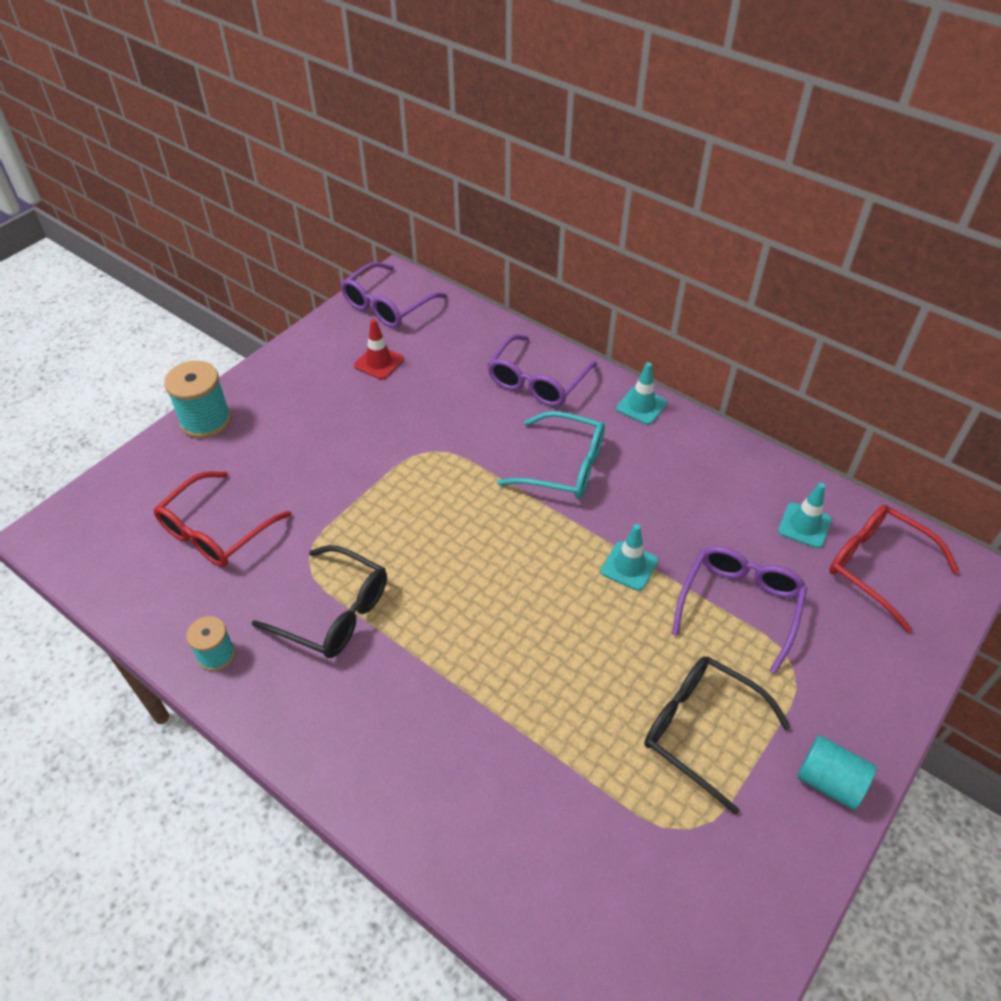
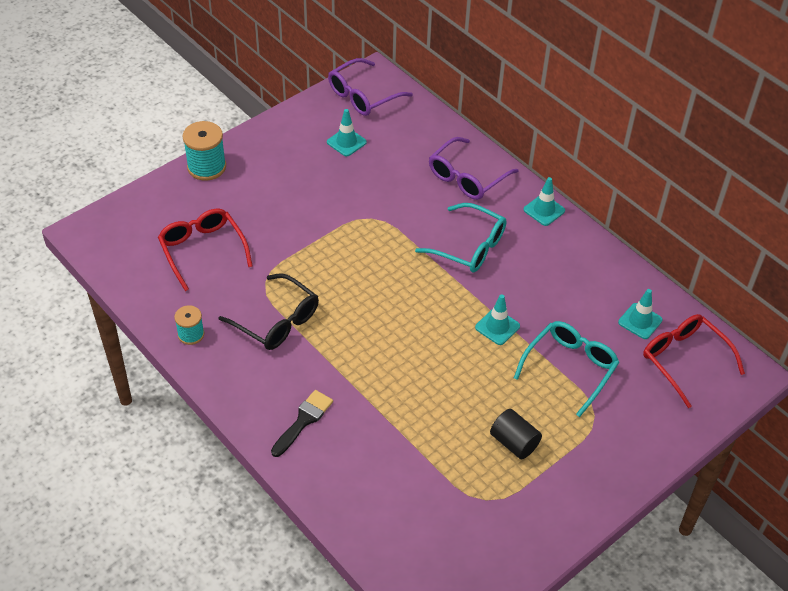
camera: 10 degrees right, 0 degrees up
red glasses [154,471,291,567] -> red glasses turned 105 degrees clockwise [158,209,253,291]
red traffic cone [354,319,404,380] -> turquoise traffic cone [327,109,367,157]
black glasses [644,656,791,815] -> black cylinder [490,409,542,459]
purple glasses [672,546,807,674] -> turquoise glasses [514,321,619,417]
turquoise cylinder [797,735,877,810] -> none
none -> black brush [271,390,333,457]

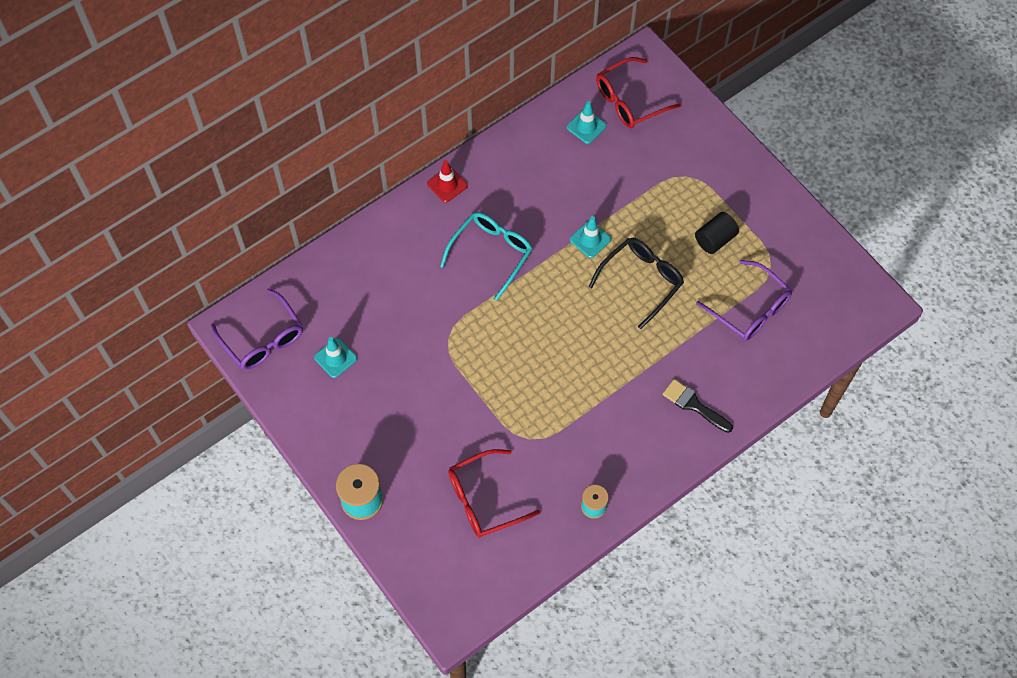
camera: 85 degrees left, 15 degrees up
black glasses [218,273,319,350] -> black glasses moved to [589,238,684,329]
purple glasses [429,137,519,200] -> purple glasses moved to [696,260,792,341]
turquoise glasses [514,321,619,417] -> none
turquoise traffic cone [524,177,565,226] -> red traffic cone [427,160,468,203]

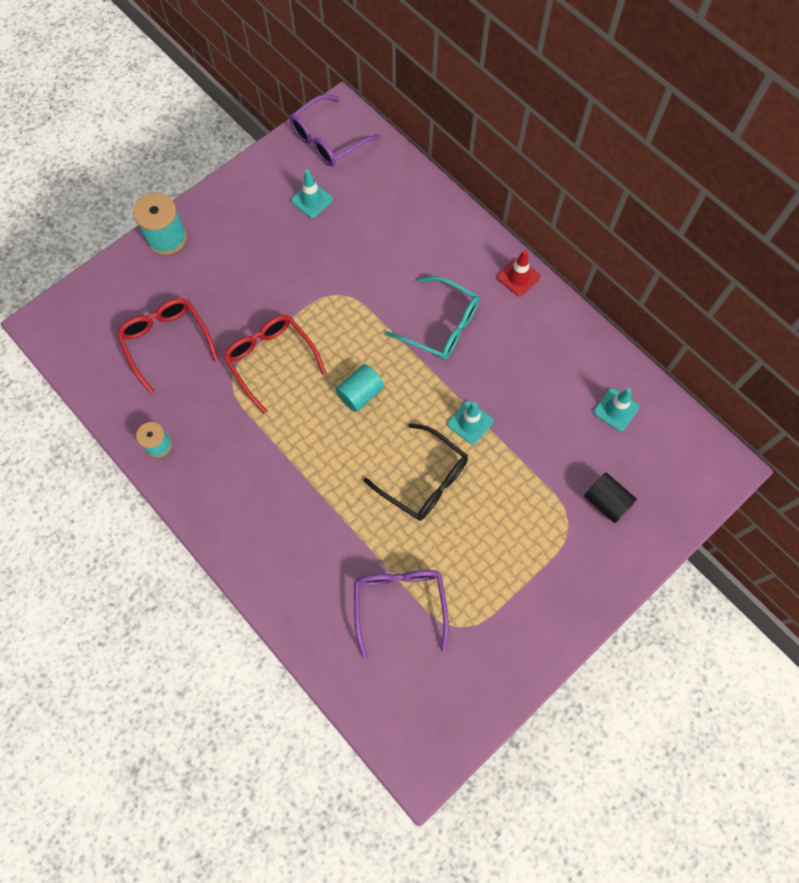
camera: 85 degrees right, 5 degrees up
red glasses [596,57,681,128] -> red glasses moved to [223,315,326,413]
black brush [663,379,733,433] -> none
black cylinder [695,212,739,254] -> black cylinder moved to [584,473,637,523]
purple glasses [696,260,792,341] -> purple glasses turned 135 degrees clockwise [354,570,449,659]
none -> turquoise cylinder [335,364,384,412]

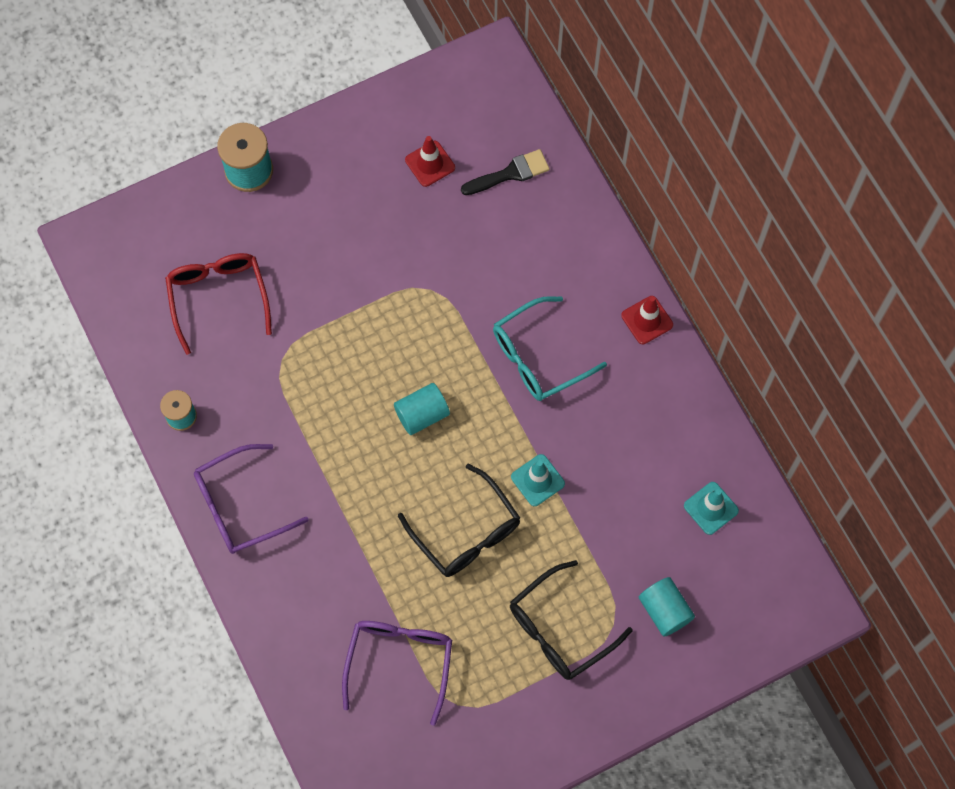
camera: 15 degrees right, 0 degrees up
red glasses [223,315,326,413] -> none
purple glasses [289,94,380,167] -> purple glasses moved to [194,444,309,554]
turquoise traffic cone [291,170,333,218] -> red traffic cone [405,136,455,187]
turquoise glasses [385,276,479,360] -> turquoise glasses turned 105 degrees clockwise [493,296,607,401]
black cylinder [584,473,637,523] -> turquoise cylinder [639,577,695,637]
none -> black brush [461,149,550,195]
none -> black glasses [510,560,633,680]

